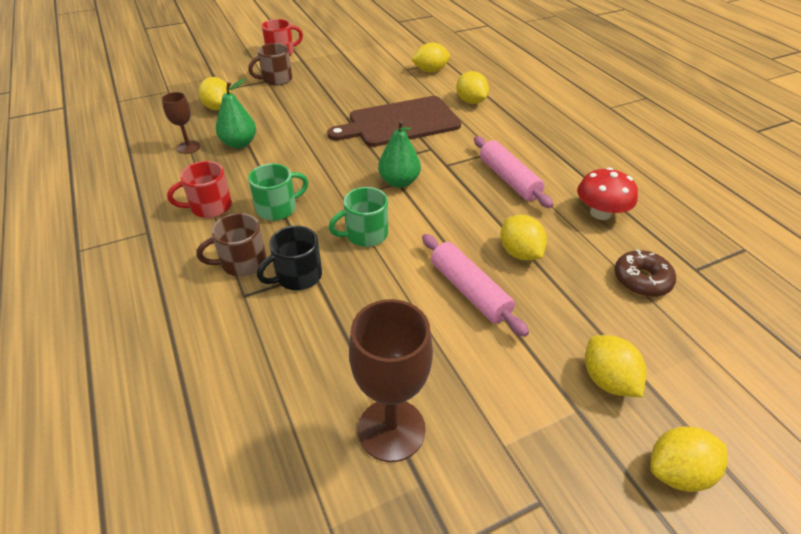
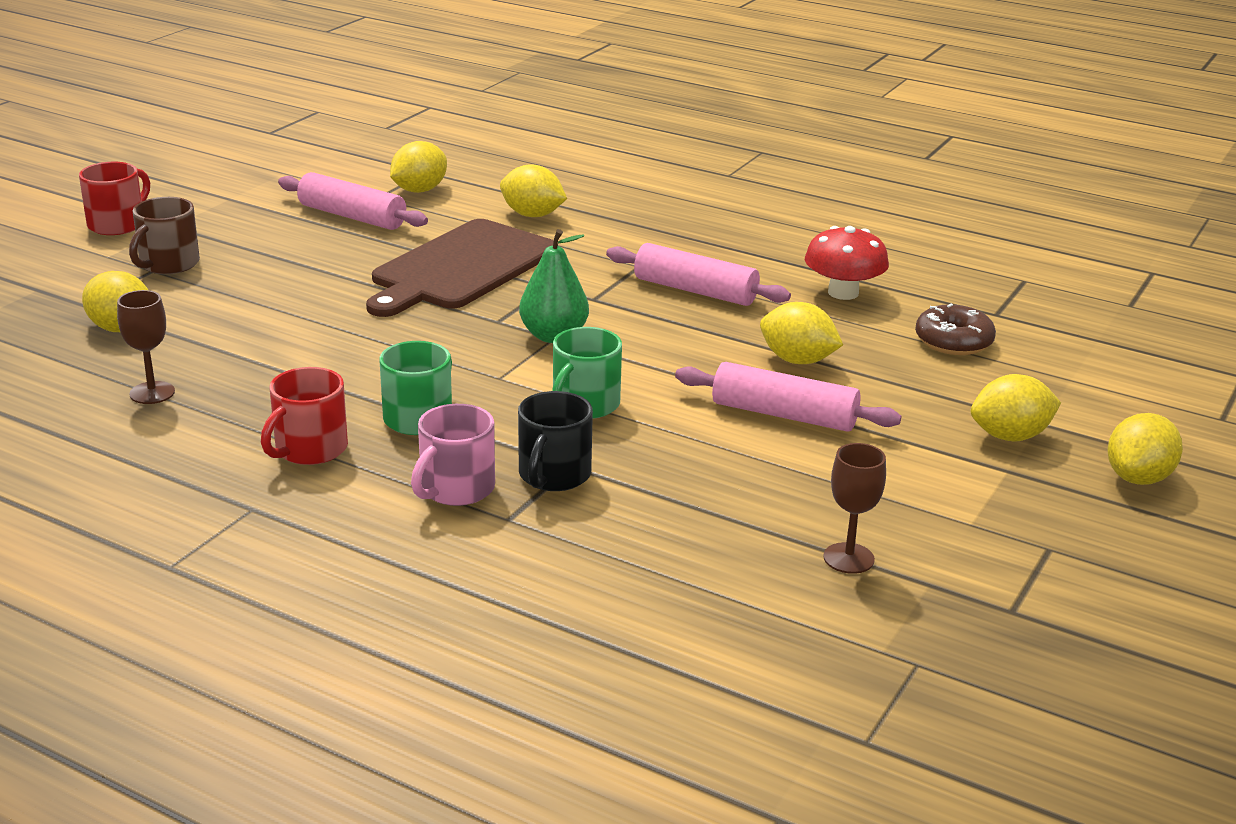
camera: 35 degrees left, 15 degrees down
brown mug [196,213,267,276] -> pink mug [411,404,495,506]
green pear [216,79,256,149] -> none
brown goblet [349,299,433,462] -> brown goblet [823,443,886,574], size x0.55
yellow lemon [585,335,647,397] -> yellow lemon turned 45 degrees counterclockwise [971,374,1061,441]
none -> pink rolling pin [278,172,428,230]

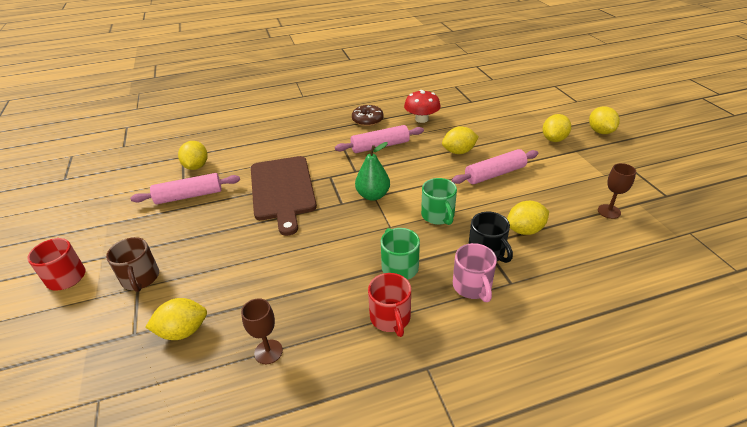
camera: 45 degrees left, 10 degrees up
yellow lemon [500,164,567,217] -> yellow lemon moved to [507,201,549,235]
brown donut [915,304,996,355] -> brown donut moved to [352,105,384,126]

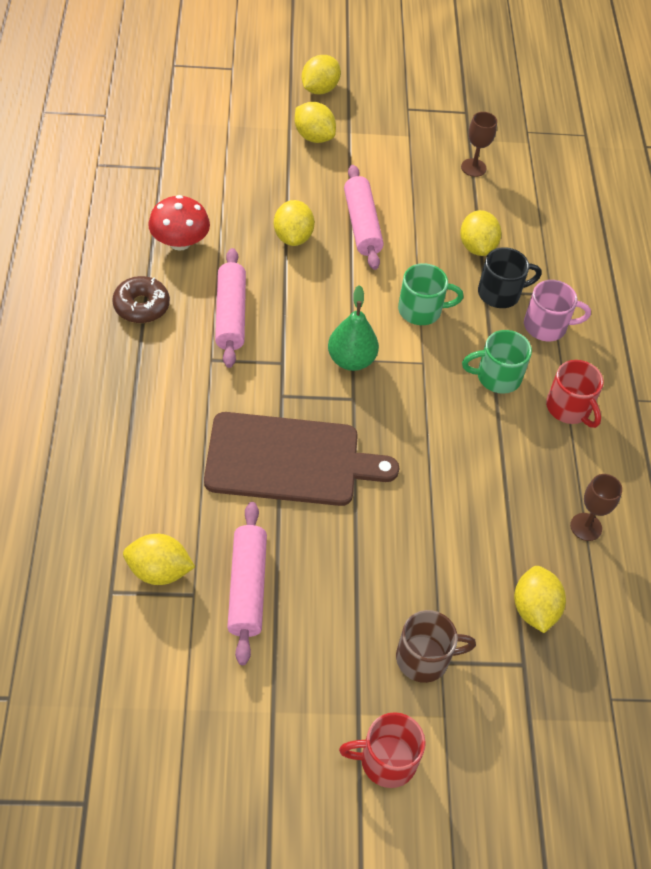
camera: 80 degrees left, 15 degrees up
red mug [368,273,411,337] -> red mug turned 60 degrees clockwise [546,360,604,428]
yellow lemon [589,107,620,134] -> yellow lemon turned 60 degrees counterclockwise [302,55,341,94]

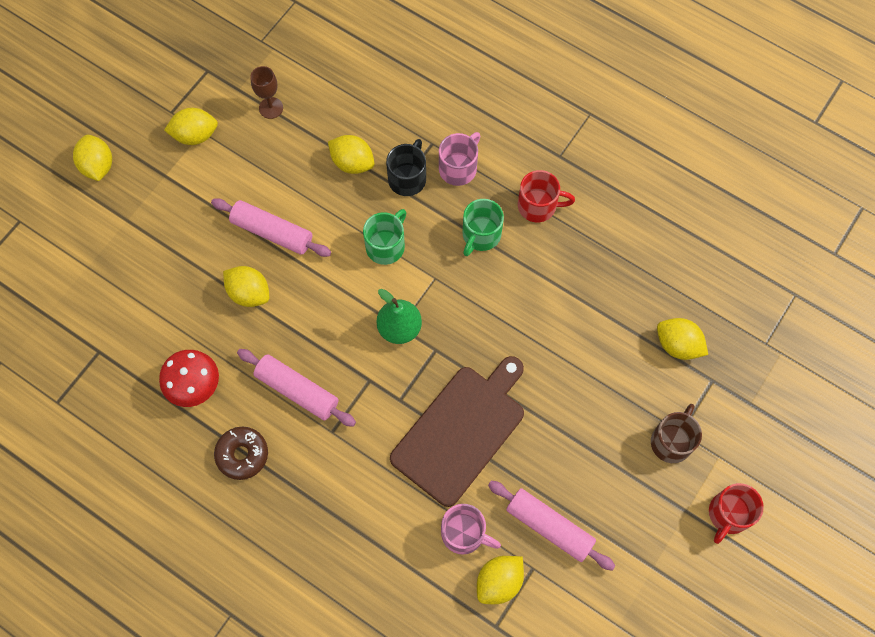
camera: 50 degrees left, 15 degrees up
yellow lemon [294,102,336,143] -> yellow lemon moved to [164,108,218,145]
brown goblet [570,474,622,541] -> none
none -> pink mug [441,504,501,555]

